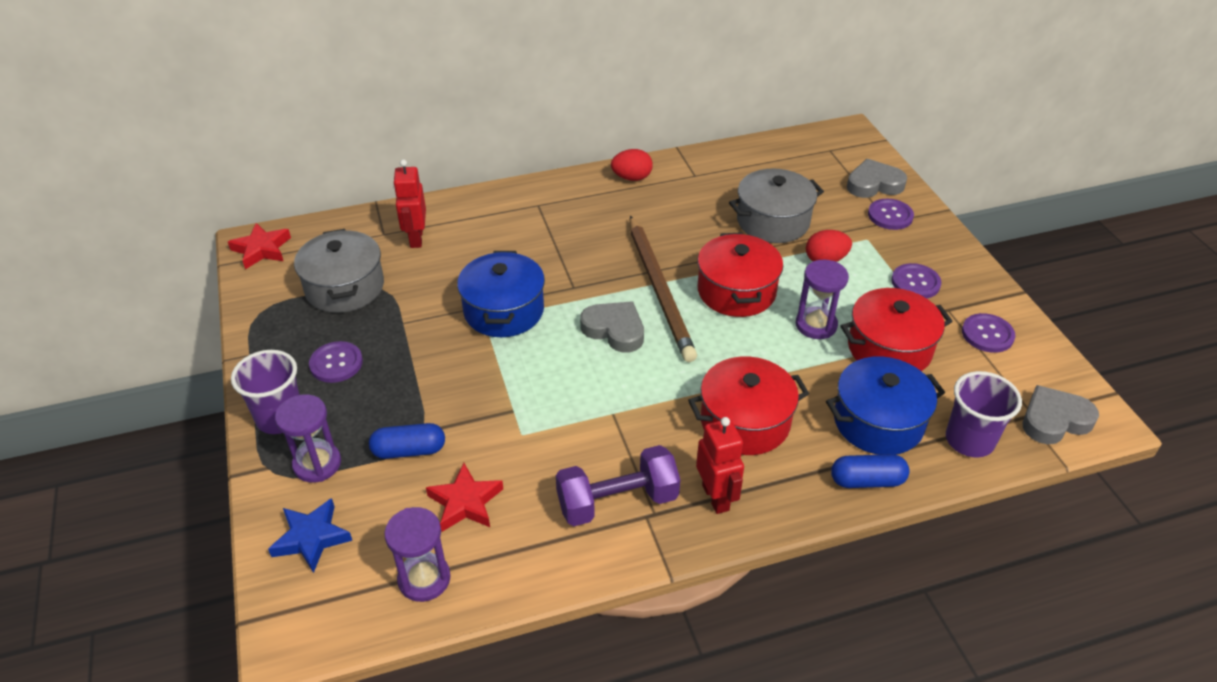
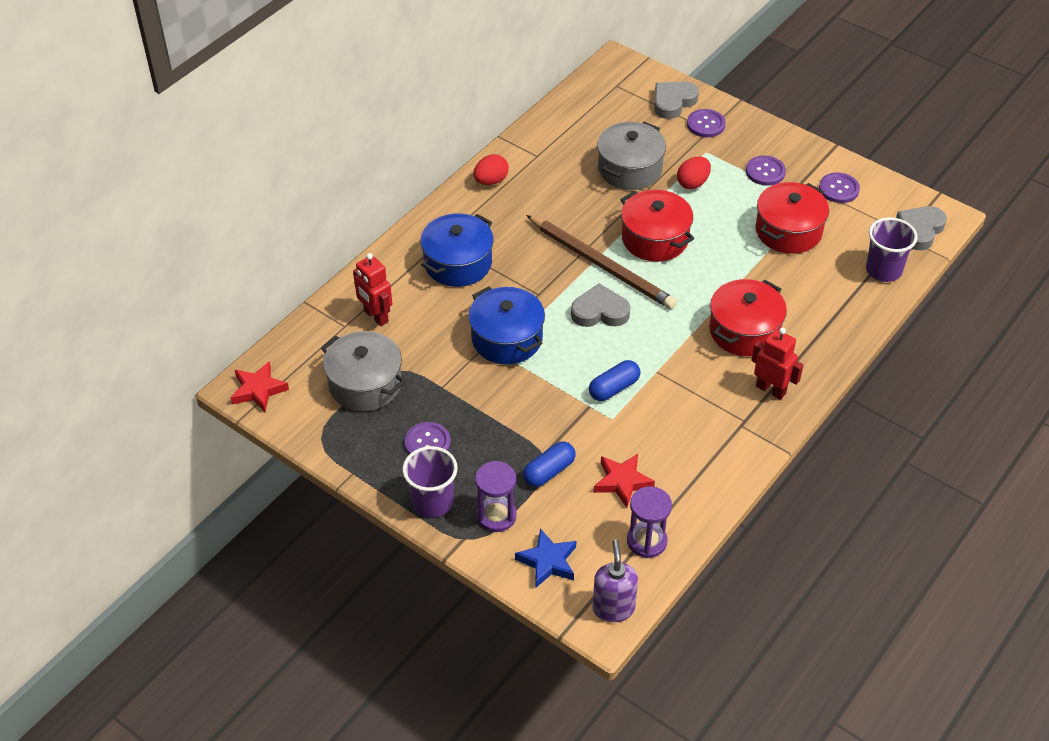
camera: 35 degrees left, 5 degrees up
purple dumbbell [556,445,680,526] -> none
purple hourglass [796,260,849,339] -> none
blue pot [826,357,945,455] -> blue pot moved to [421,213,494,287]
blue capsule [831,454,910,488] -> blue capsule moved to [589,360,640,401]
none -> purple soap dispenser [593,539,638,622]

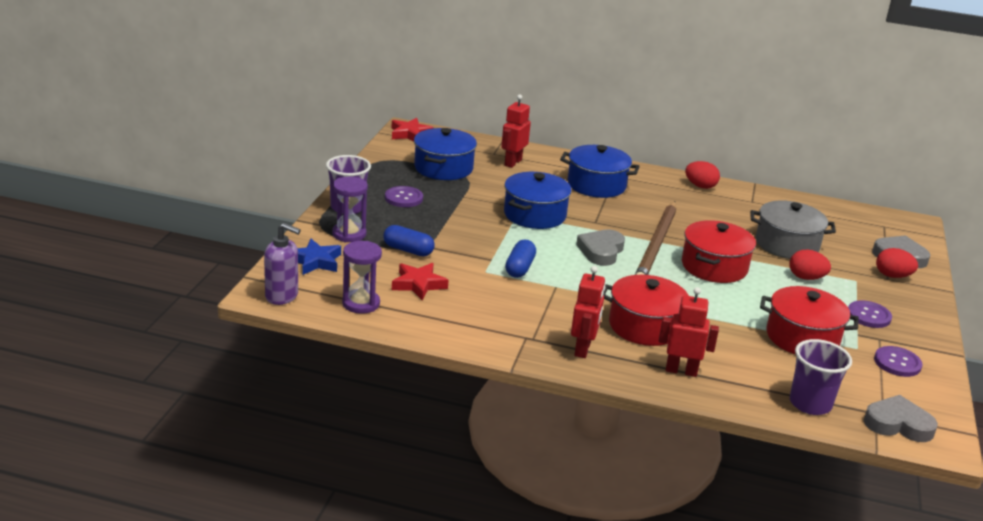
camera: 65 degrees right, 20 degrees down
grey pot [321,331,406,411] -> blue pot [414,128,477,180]
grey heart [571,283,630,327] -> grey heart turned 135 degrees counterclockwise [576,230,625,266]
blue capsule [589,360,640,401] -> blue capsule turned 75 degrees clockwise [505,240,536,278]
purple soap dispenser [593,539,638,622] -> purple soap dispenser turned 45 degrees clockwise [264,223,301,305]
purple button [687,109,726,137] -> red egg [876,248,918,278]
none -> red robot [659,287,719,377]

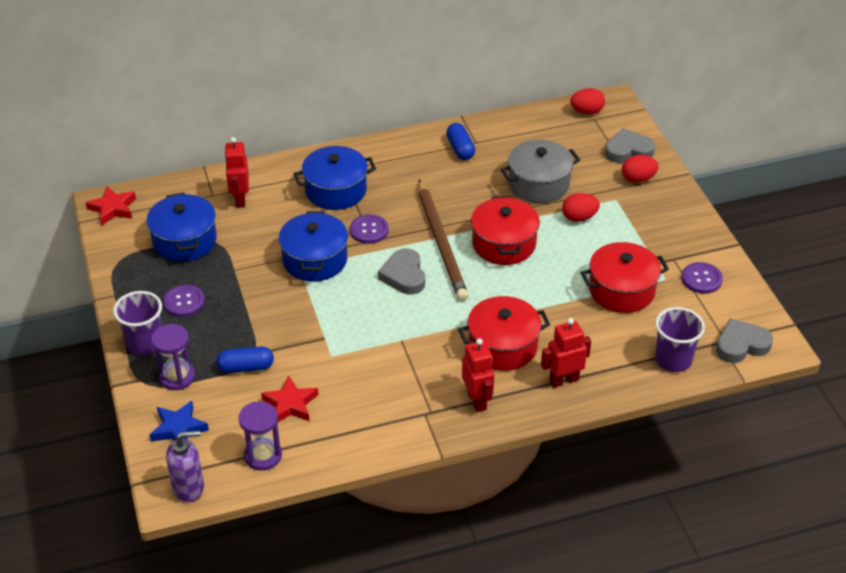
camera: 30 degrees left, 15 degrees up
blue capsule [505,240,536,278] -> blue capsule moved to [446,123,475,160]
red egg [685,161,720,189] -> red egg moved to [570,88,605,114]
purple button [848,300,892,328] -> purple button moved to [350,214,389,244]

